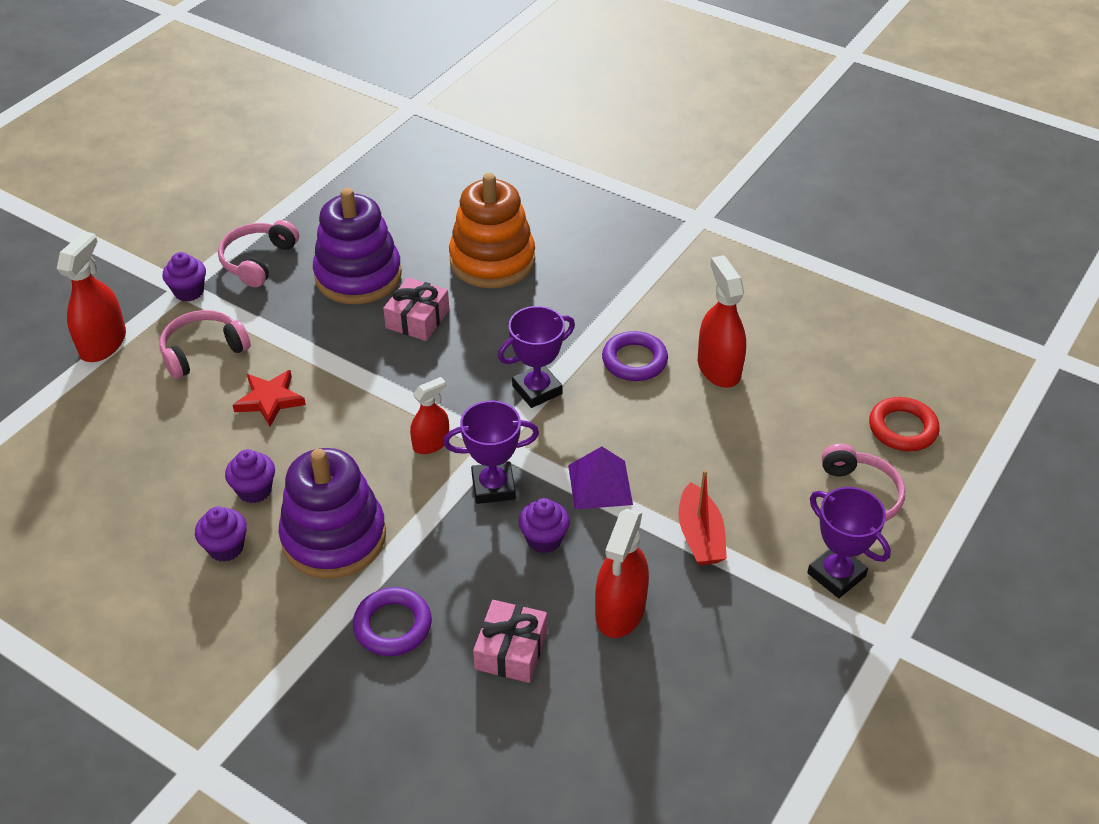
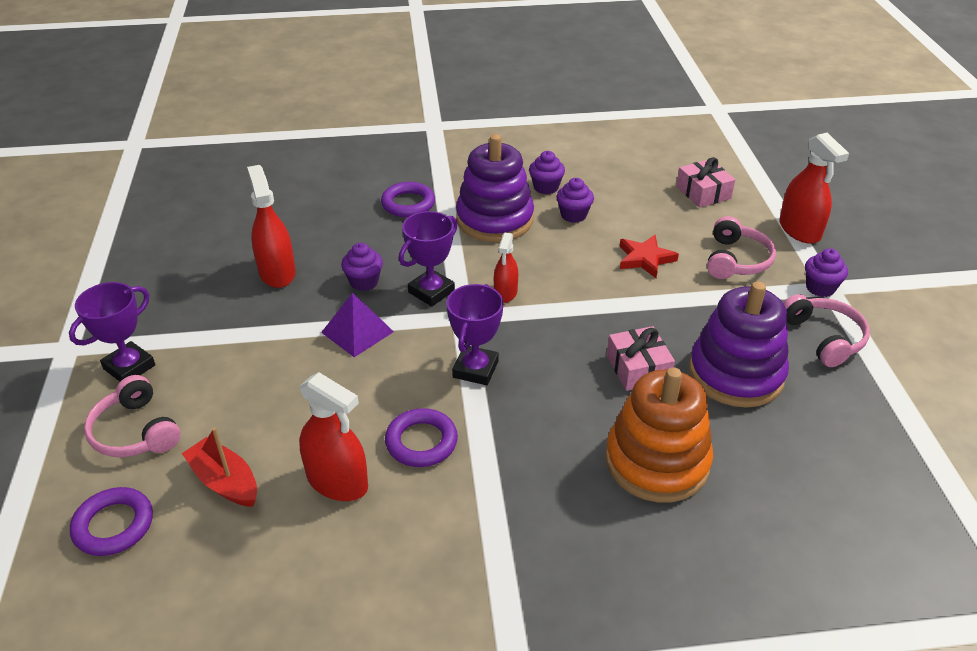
camera: 140 degrees right, 5 degrees down
pink gift [473,600,547,683] -> pink gift moved to [676,157,735,208]
red boat [678,470,727,565] -> red boat moved to [182,427,257,507]
purple trophy [807,487,891,598] -> purple trophy turned 60 degrees counterclockwise [69,282,155,382]
red ring [869,397,940,451] -> purple ring [70,487,153,556]

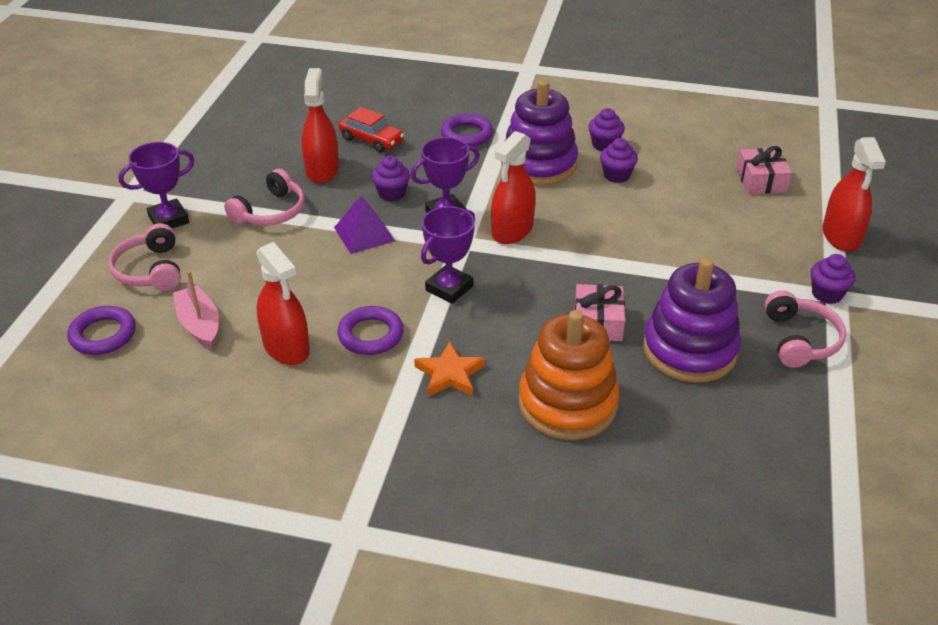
camera: 20 degrees right, 0 degrees up
red boat [182,427,257,507] -> pink boat [173,271,219,349]
red spray bottle [494,232,518,303] -> red spray bottle [491,131,536,244], size x1.62
red star [620,235,679,278] -> none
pink headphones [707,216,776,279] -> pink headphones moved to [224,169,305,225]
none -> red car [339,107,404,153]
none -> orange star [414,341,485,396]

